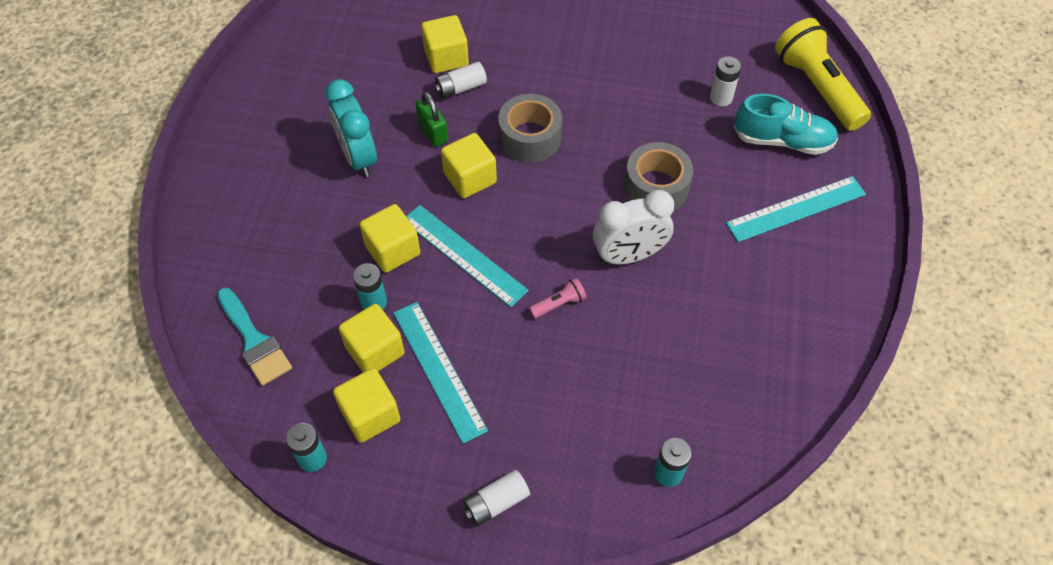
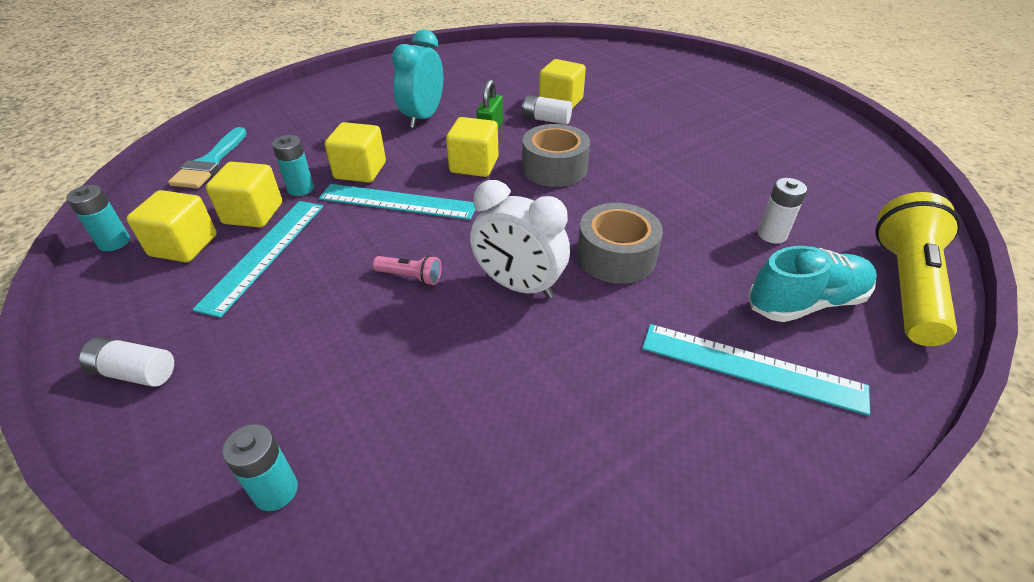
camera: 45 degrees right, 15 degrees down
turquoise ruler [406,205,529,307] -> turquoise ruler turned 75 degrees counterclockwise [319,184,475,220]
turquoise shoe [734,94,838,155] -> turquoise shoe turned 75 degrees counterclockwise [748,246,877,322]

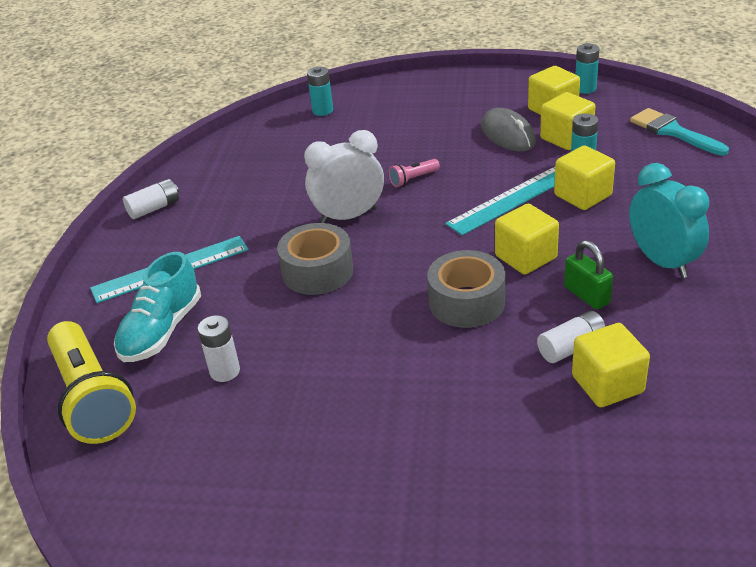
camera: 135 degrees right, 5 degrees down
white battery [79,337,174,387] -> white battery moved to [123,179,179,219]
turquoise ruler [192,201,323,318] -> grey mouse [481,108,536,151]

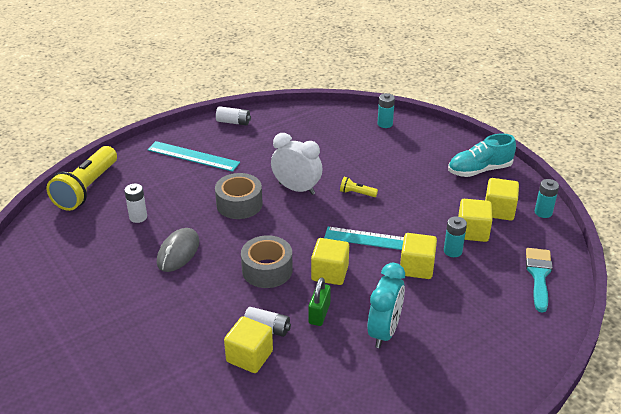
camera: 45 degrees right, 0 degrees up
turquoise shoe [114,252,201,362] -> turquoise shoe moved to [448,133,516,177]
pink flashlight [388,159,440,187] -> yellow flashlight [340,177,378,197]
grey mouse [481,108,536,151] -> grey mouse moved to [157,228,200,272]

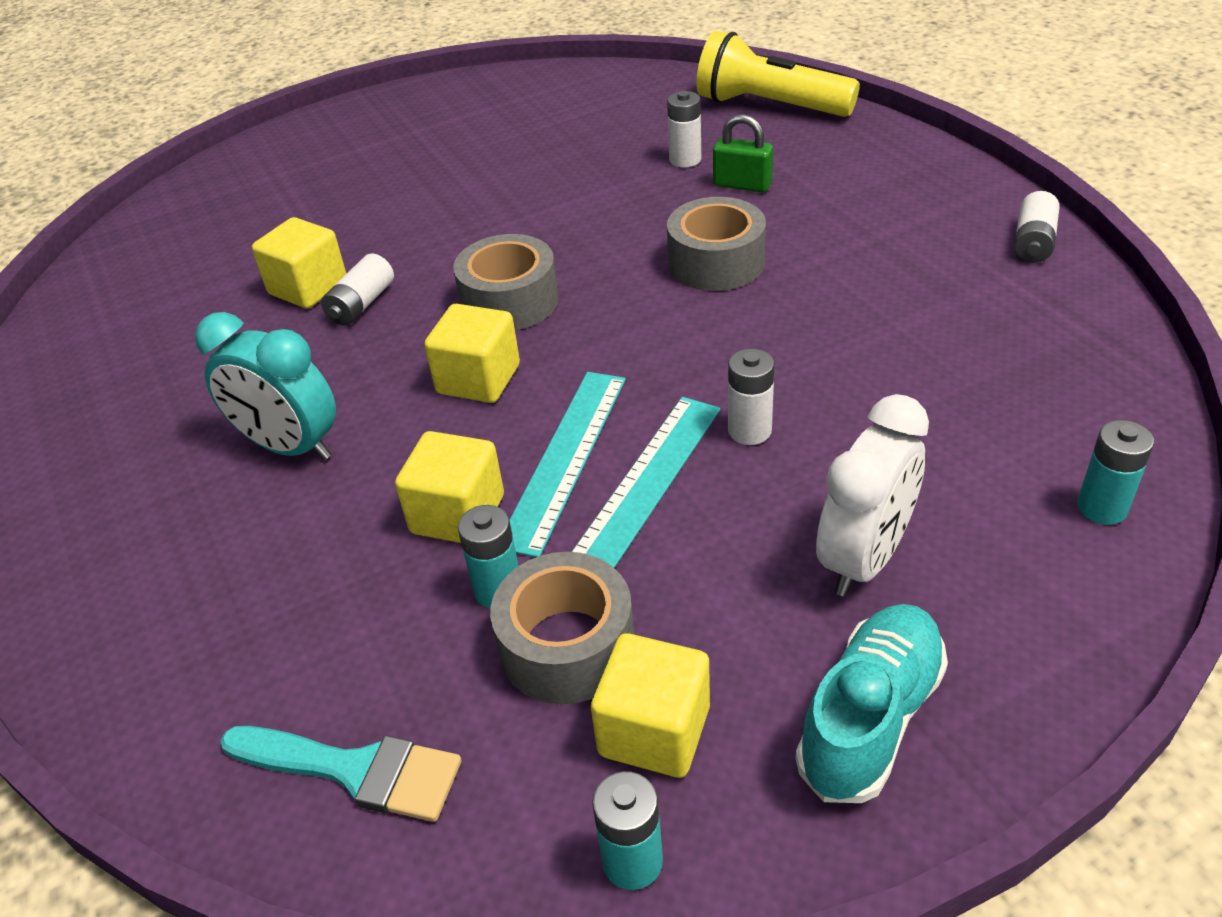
camera: 100 degrees right, 5 degrees up
turquoise ruler [147,141,240,172] -> turquoise ruler moved to [572,397,721,568]
grey mouse [157,228,200,272] -> none
white clock [271,133,323,195] -> white clock moved to [816,394,929,597]
green padlock [308,277,331,326] -> green padlock moved to [713,114,773,192]
yellow flashlight [340,177,378,197] -> white battery [728,348,775,445]
turquoise shoe [448,133,516,177] -> turquoise shoe turned 45 degrees clockwise [795,604,948,803]
yellow cube [458,199,493,242] -> grey tape [490,552,634,704]

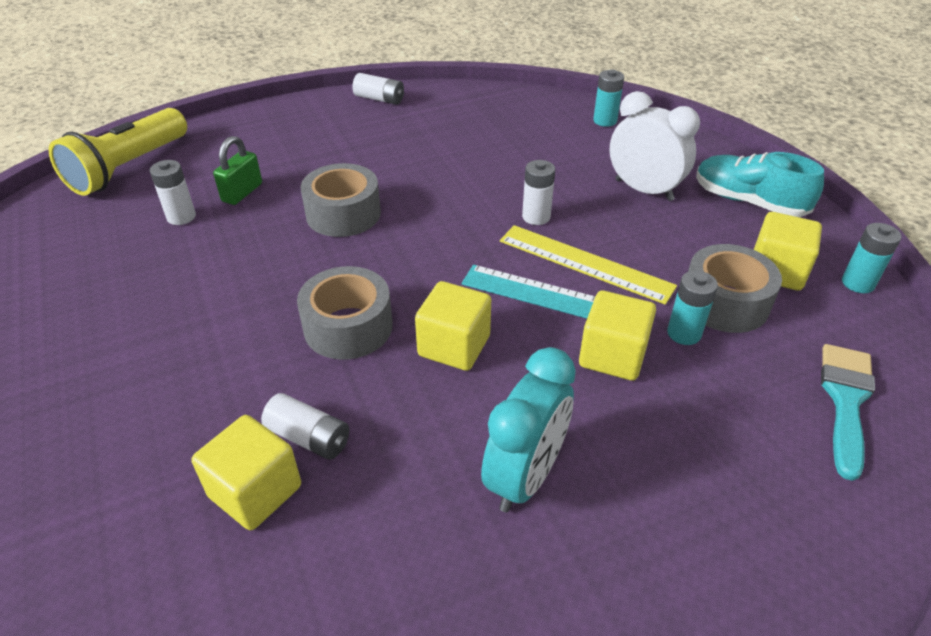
camera: 90 degrees left, 0 degrees up
turquoise ruler [572,397,721,568] -> yellow ruler [500,225,677,305]

